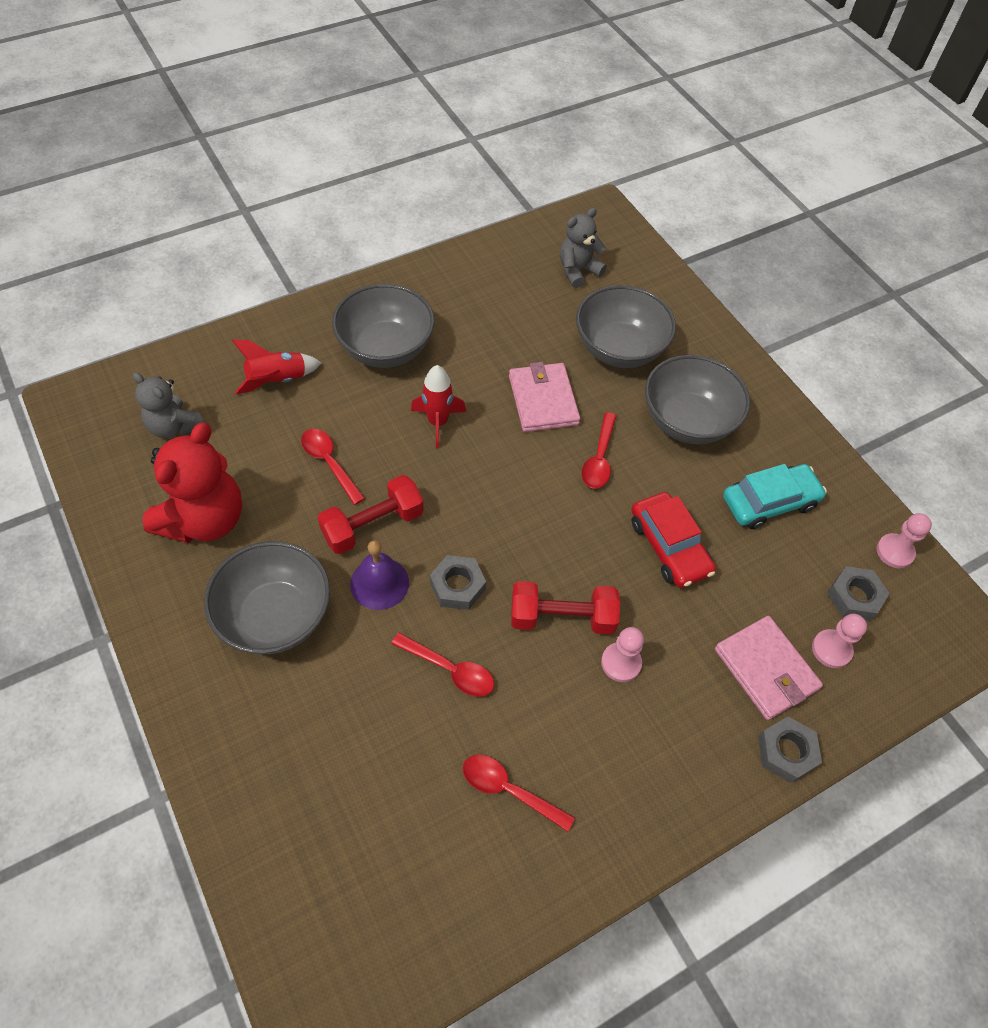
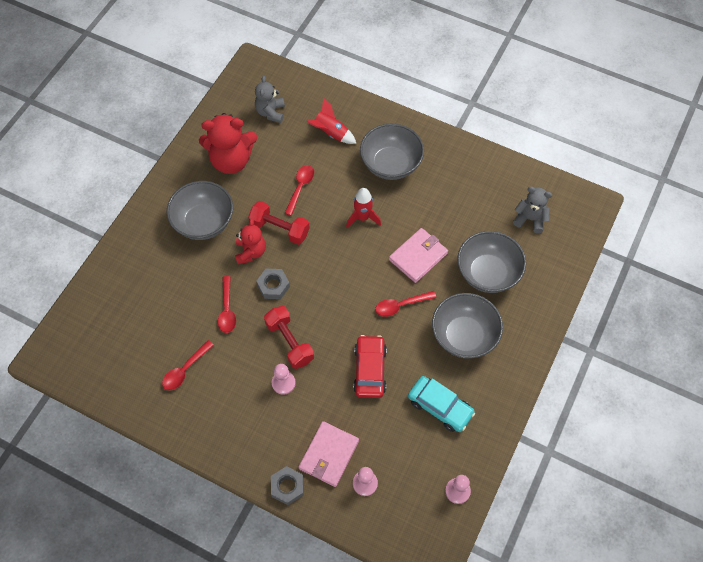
camera: 60 degrees right, 5 degrees up
purple bell [350,540,409,610] -> red teddy bear [235,219,266,264]
red spoon [463,755,575,832] -> red spoon turned 135 degrees counterclockwise [162,340,214,390]
red car [631,492,716,588] -> red car turned 150 degrees clockwise [353,335,387,398]
grey nut [827,566,890,621] -> none

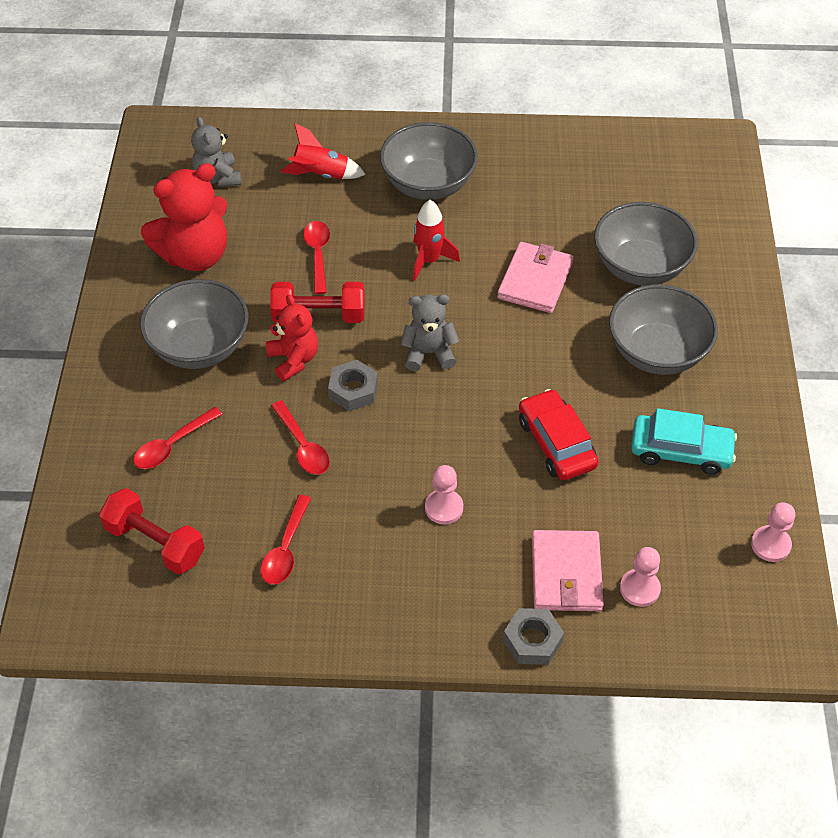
camera: 25 degrees left, 10 degrees down
red dumbbell [264,306,314,369] -> red dumbbell moved to [99,488,205,574]
red spoon [375,291,436,317] -> red spoon moved to [133,407,223,469]
grey teddy bear [513,187,552,233] -> grey teddy bear moved to [400,294,459,371]

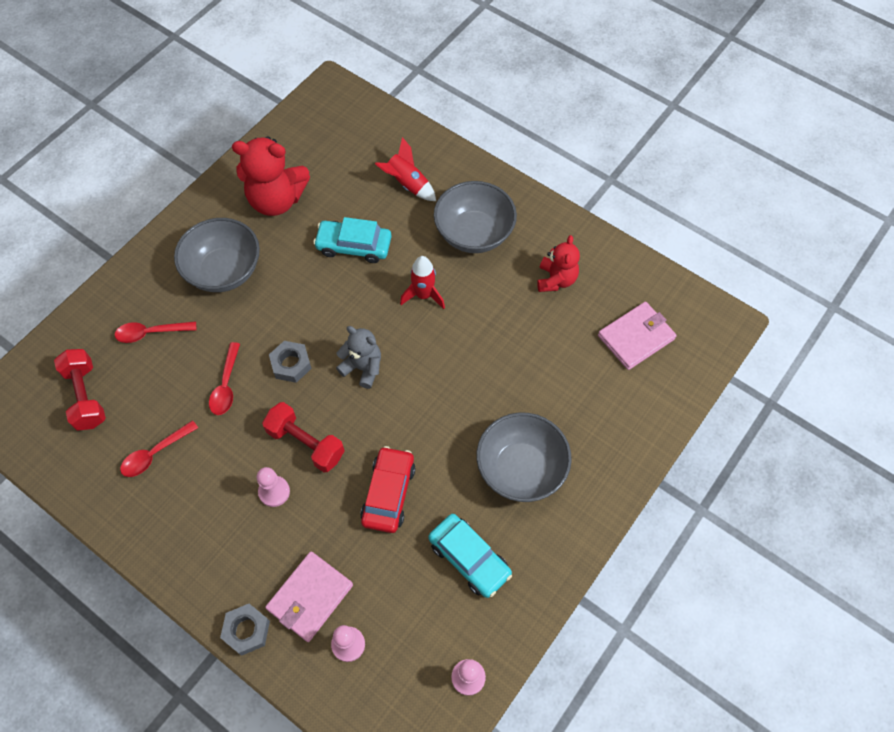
camera: 35 degrees right, 10 degrees up
grey teddy bear [191,117,242,187] -> none
red teddy bear [265,294,318,381] -> red teddy bear moved to [537,235,580,292]
red dumbbell [270,282,365,323] -> red dumbbell moved to [262,402,344,472]
red spoon [303,221,330,294] -> turquoise car [313,217,392,263]
pink wallet [497,242,574,313] -> pink wallet moved to [598,302,677,370]
grey bowl [594,202,698,286] -> none

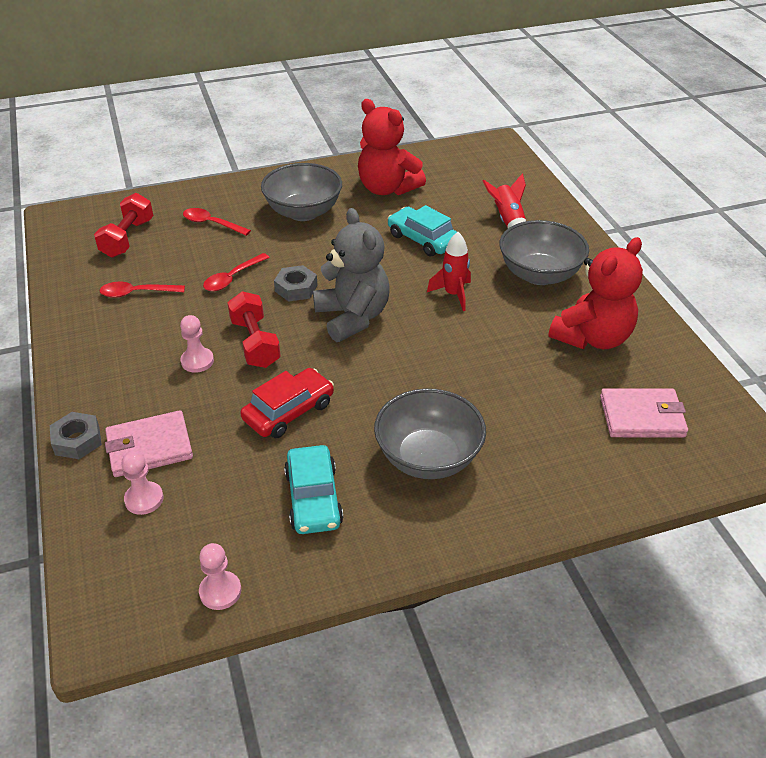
camera: 35 degrees right, 20 degrees down
grey teddy bear [336,326,381,389] -> grey teddy bear [313,208,389,342], size x1.66
red teddy bear [537,235,580,292] -> red teddy bear [549,237,643,349], size x1.66

